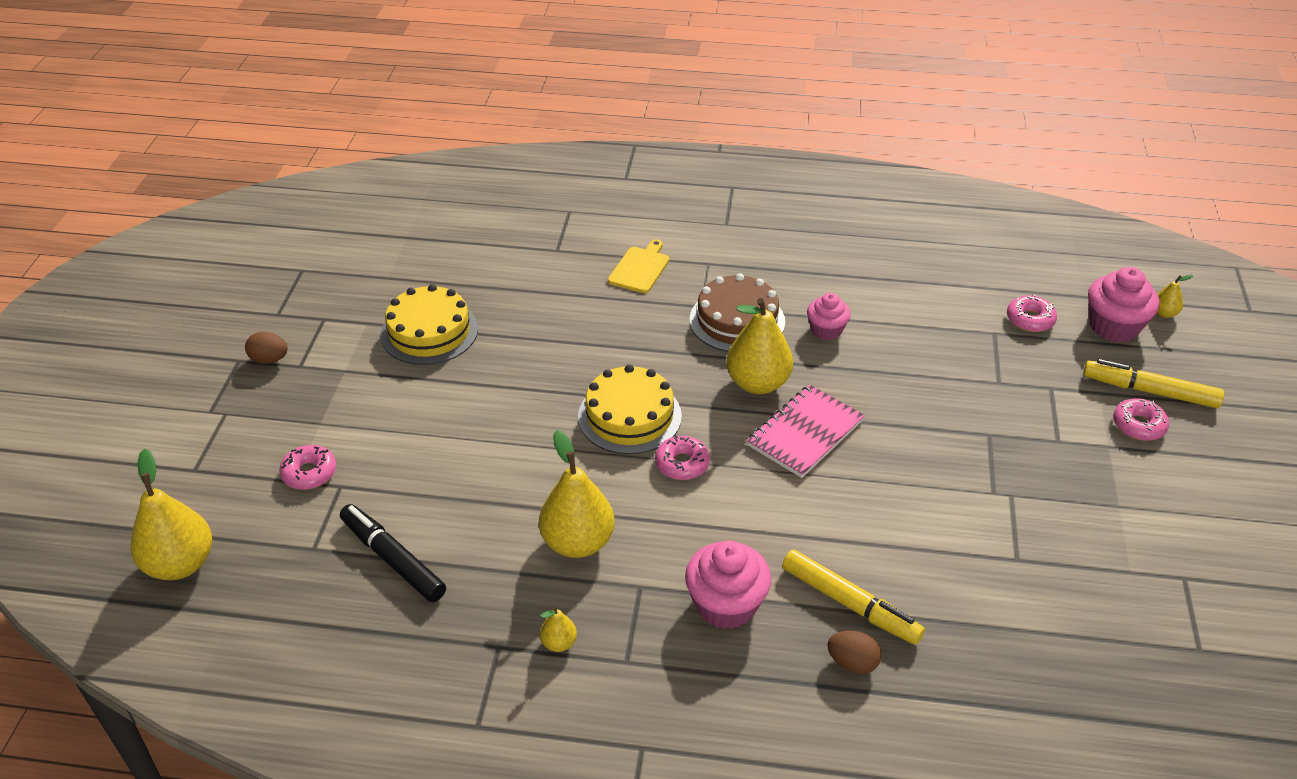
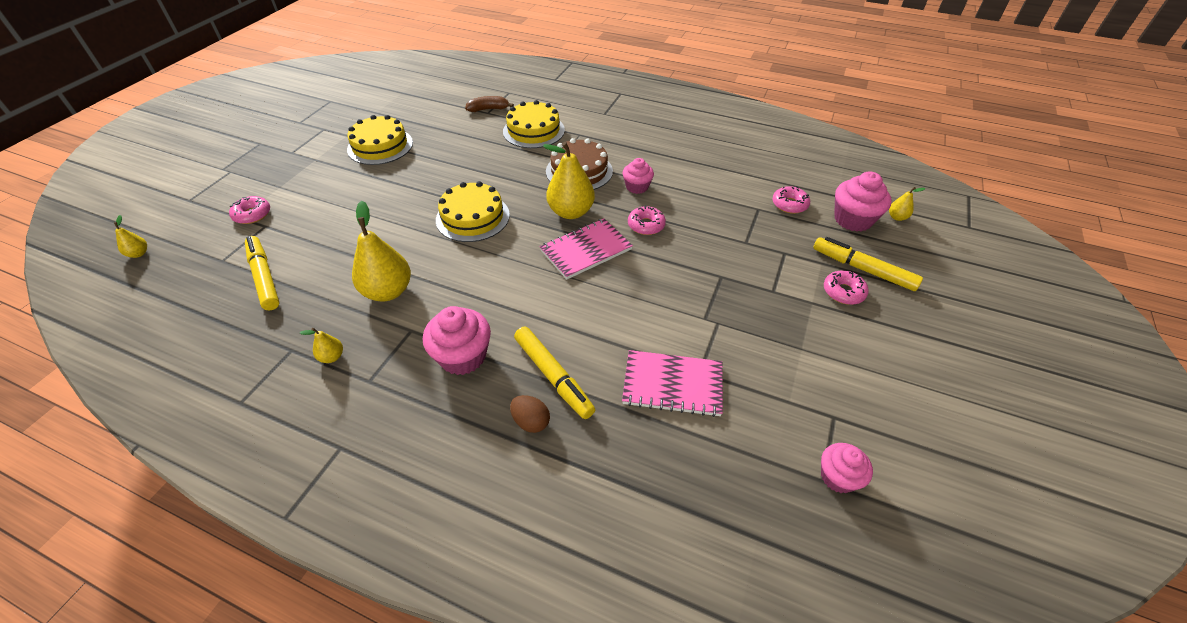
camera: 15 degrees right, 5 degrees up
yellow pear [131,449,212,580] -> yellow pear [114,215,147,258], size x0.46
brown egg [245,332,288,364] -> none
black marker [340,504,446,602] -> yellow marker [245,236,279,310]
yellow cutting board [608,239,670,293] -> yellow cake [503,100,565,148]
pink donut [655,435,710,480] -> pink donut moved to [628,205,666,235]
none -> brown banana [465,96,514,112]
none -> pink notebook [622,350,723,417]
none -> pink cupcake [821,443,873,493]

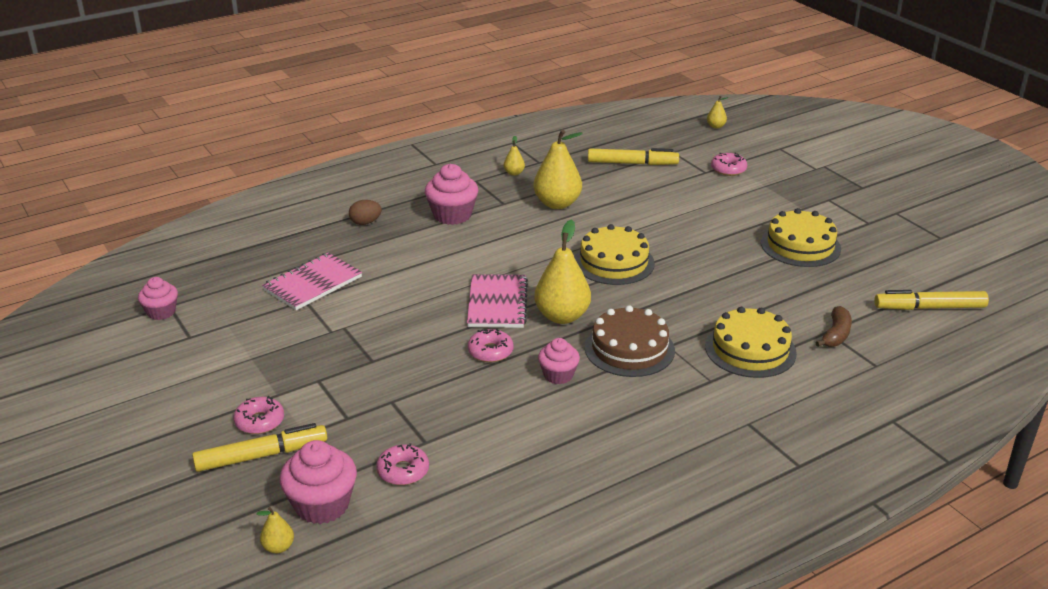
camera: 125 degrees right, 15 degrees down
yellow marker [514,327,595,419] -> yellow marker moved to [874,290,989,310]

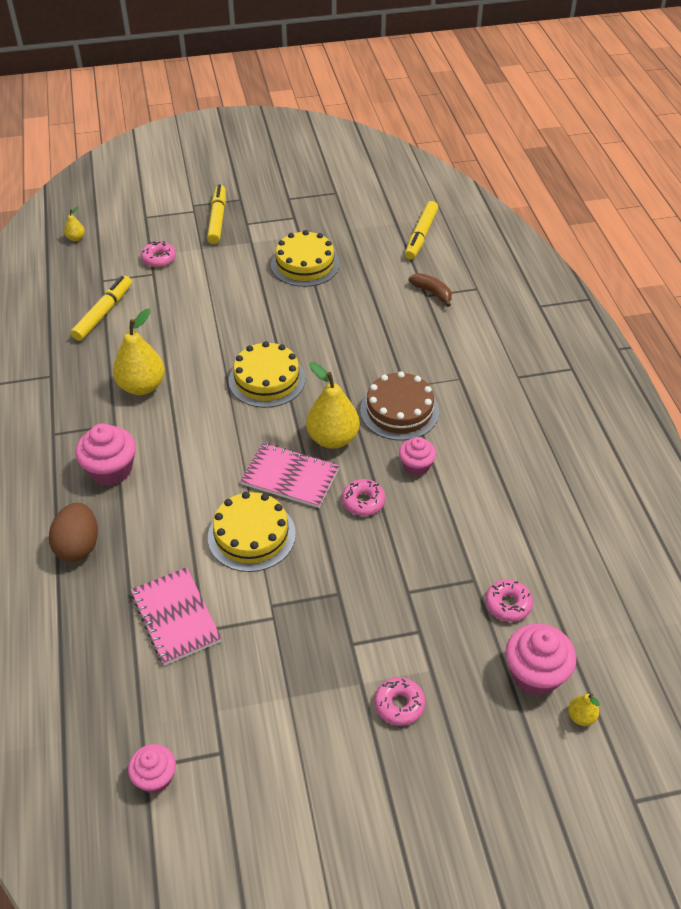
camera: 70 degrees left, 15 degrees up
yellow marker [192,423,327,472] -> yellow marker moved to [207,185,226,244]
brown egg [349,200,382,225] -> brown egg [49,503,98,562], size x1.61
yellow pear [504,136,525,176] -> none
yellow cake [705,307,797,378] -> yellow cake moved to [208,492,296,572]

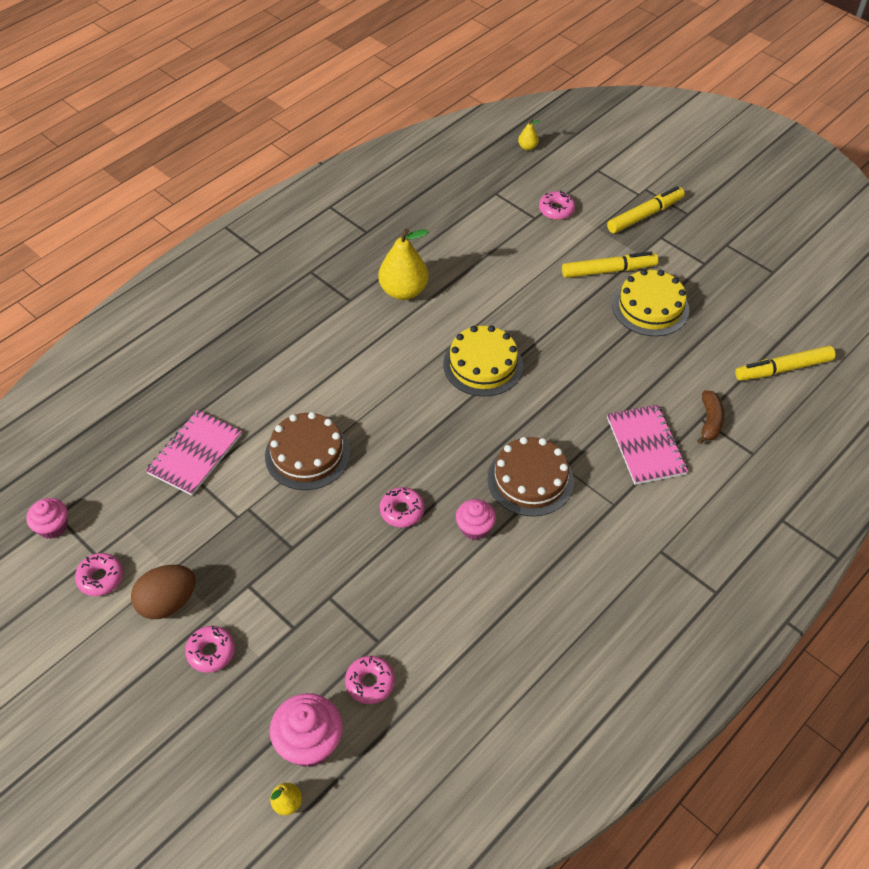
camera: 55 degrees right, 5 degrees up
brown egg [49,503,98,562] -> brown egg moved to [131,565,196,619]
yellow marker [71,276,132,341] -> yellow marker moved to [562,252,658,278]
pink cupcake [75,423,136,486] -> none
yellow cake [208,492,296,572] -> brown cake [265,412,350,490]
pink notebook [240,443,339,508] -> pink notebook moved to [607,405,688,485]
yellow pear [306,362,360,449] -> none
none -> pink donut [75,553,123,596]

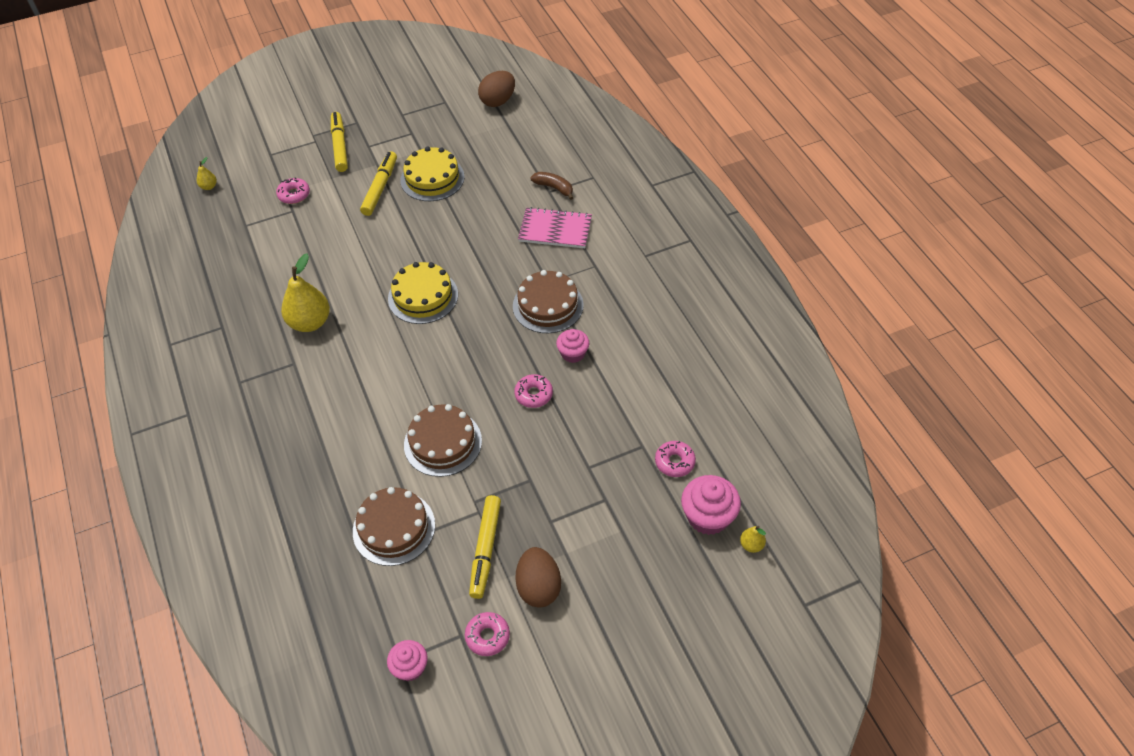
camera: 65 degrees left, 0 degrees up
pink notebook [146,410,242,496] -> brown cake [353,487,435,566]
pink donut [185,626,235,673] -> none
yellow marker [735,346,835,381] -> yellow marker moved to [469,495,501,599]
none -> brown egg [478,71,515,107]

